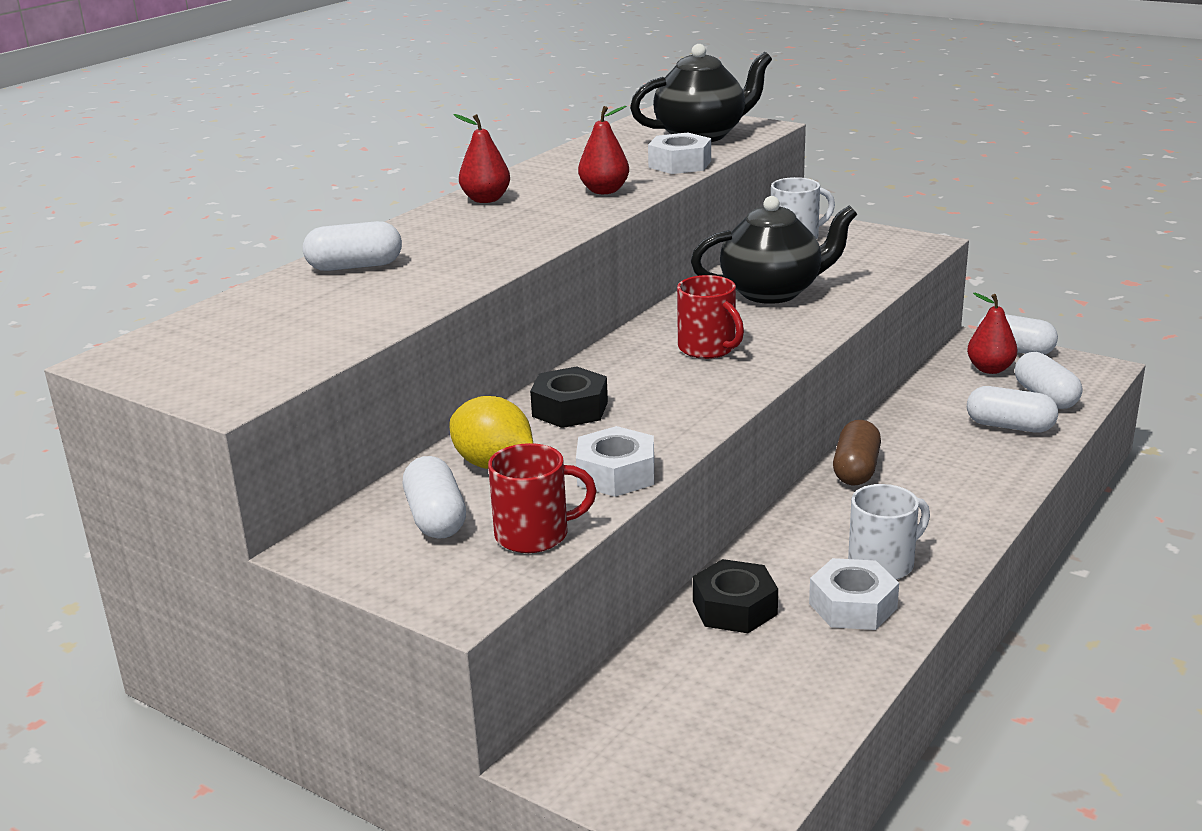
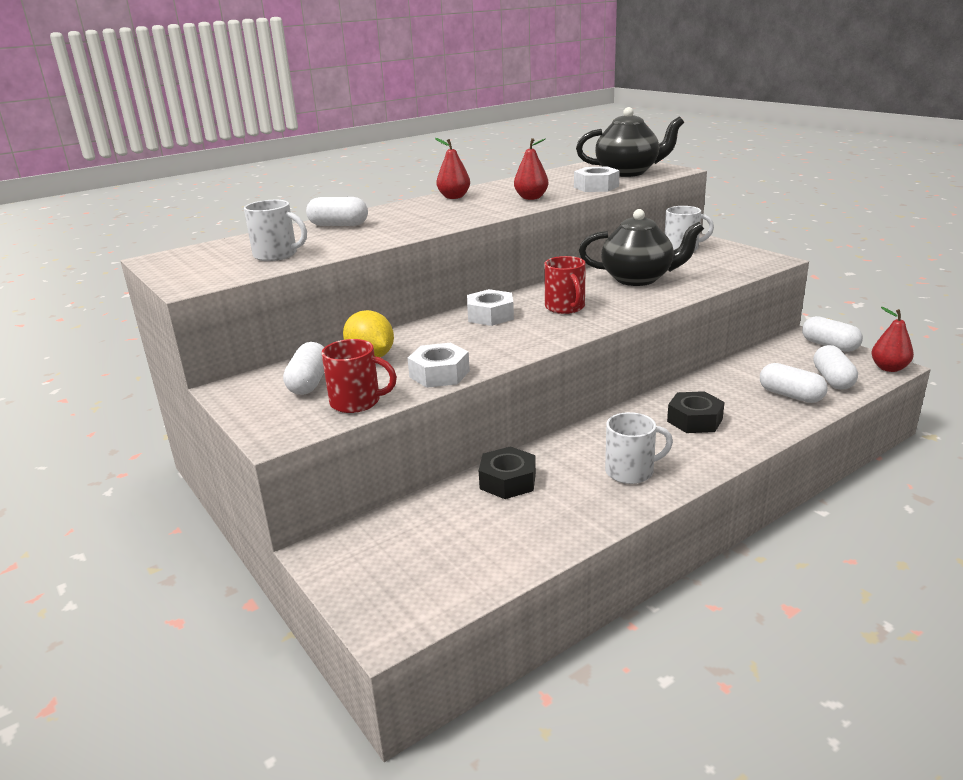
camera: 20 degrees right, 0 degrees up
black nut [530,366,608,428] -> black nut moved to [667,391,725,433]
white nut [809,558,899,630] -> white nut moved to [467,289,514,326]
brown capsule [833,420,881,485] -> none
red pear [967,293,1017,374] -> red pear moved to [872,307,914,372]
none -> white mug [244,200,307,261]

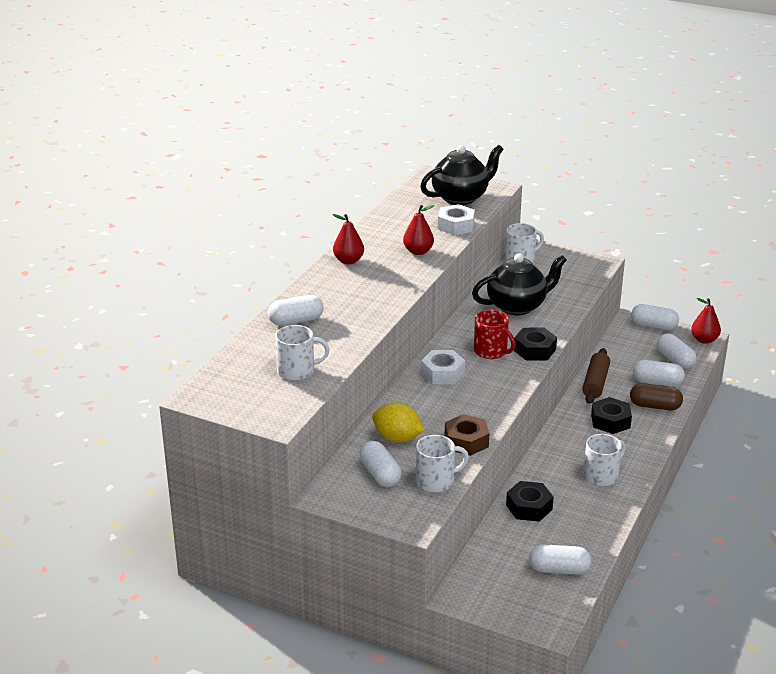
camera: 30 degrees left, 5 degrees up
red mug [322,339,397,413] -> white mug [416,435,469,493]
white nut [407,343,470,388] -> brown nut [445,414,489,456]
none -> black nut [514,327,557,361]
none -> white capsule [529,544,591,575]
none -> brown rolling pin [582,348,610,404]
none -> brown capsule [630,383,683,410]

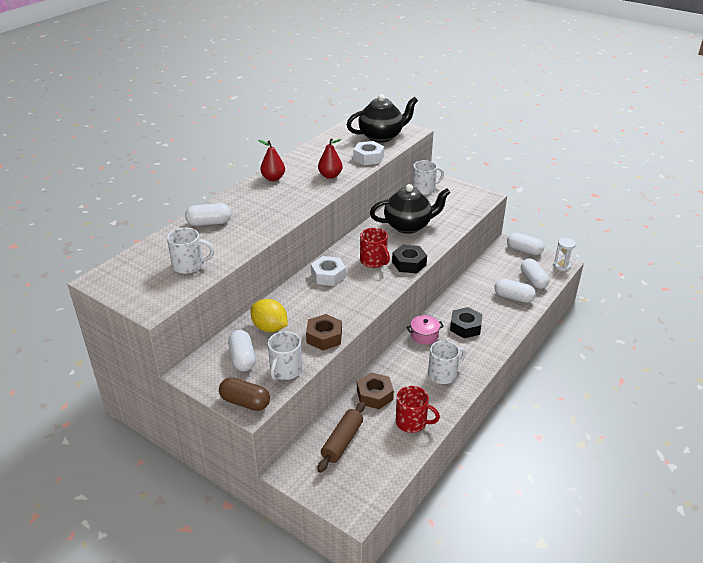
camera: 10 degrees right, 5 degrees up
white mug [416,435,469,493] -> white mug turned 120 degrees clockwise [268,331,302,380]
black nut [506,481,554,522] -> brown nut [357,372,394,409]
white capsule [529,544,591,575] -> none
brown rolling pin [582,348,610,404] -> brown rolling pin moved to [317,401,365,473]
brown capsule [630,383,683,410] -> brown capsule moved to [219,377,270,411]
red pear [691,298,721,344] -> white hourglass [554,238,576,271]
none -> red mug [396,386,440,433]
none -> pink pot [407,315,444,345]

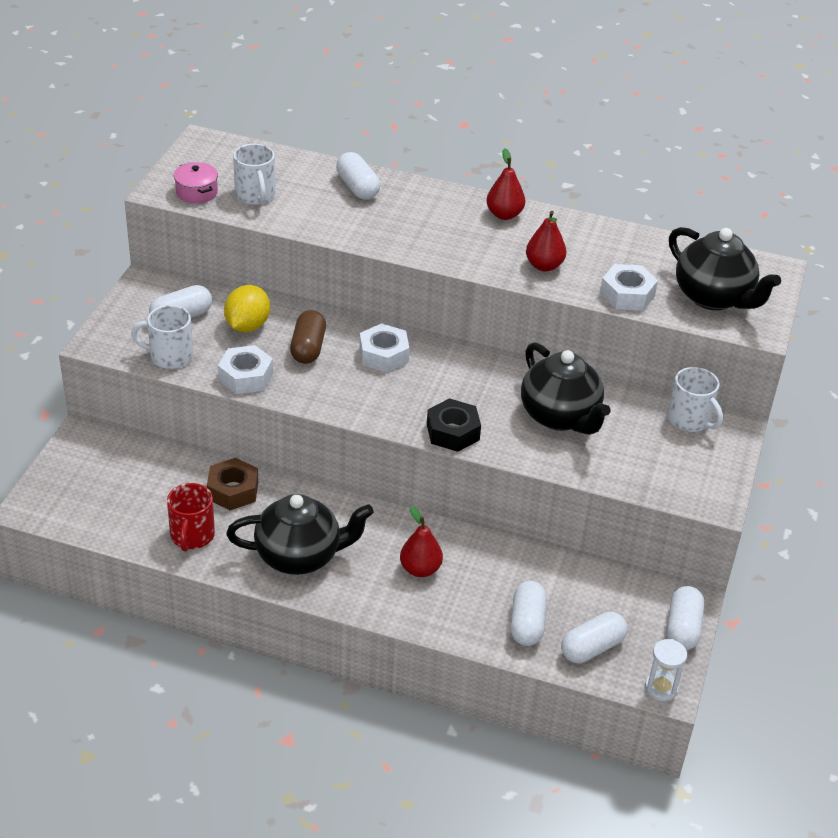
camera: 70 degrees right, 5 degrees up
brown capsule [219,377,270,411] -> brown capsule moved to [290,310,326,364]
brown nut [306,314,342,350] -> white nut [218,345,273,394]
brown rolling pin [317,401,365,473] -> none
red mug [360,228,390,268] -> none
pink pot [407,315,444,345] -> pink pot moved to [174,162,218,204]
white mug [428,340,466,384] -> black teapot [226,494,374,575]
black nut [450,307,482,338] -> red pear [400,506,443,577]

